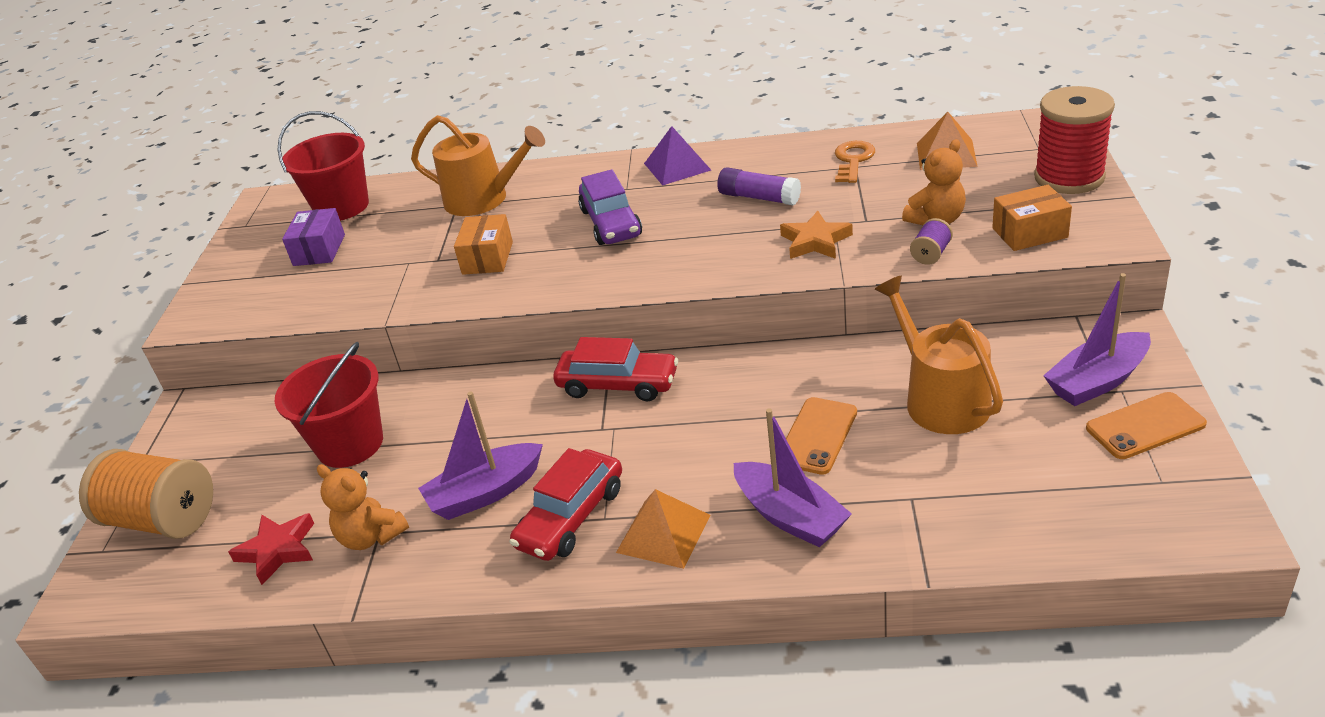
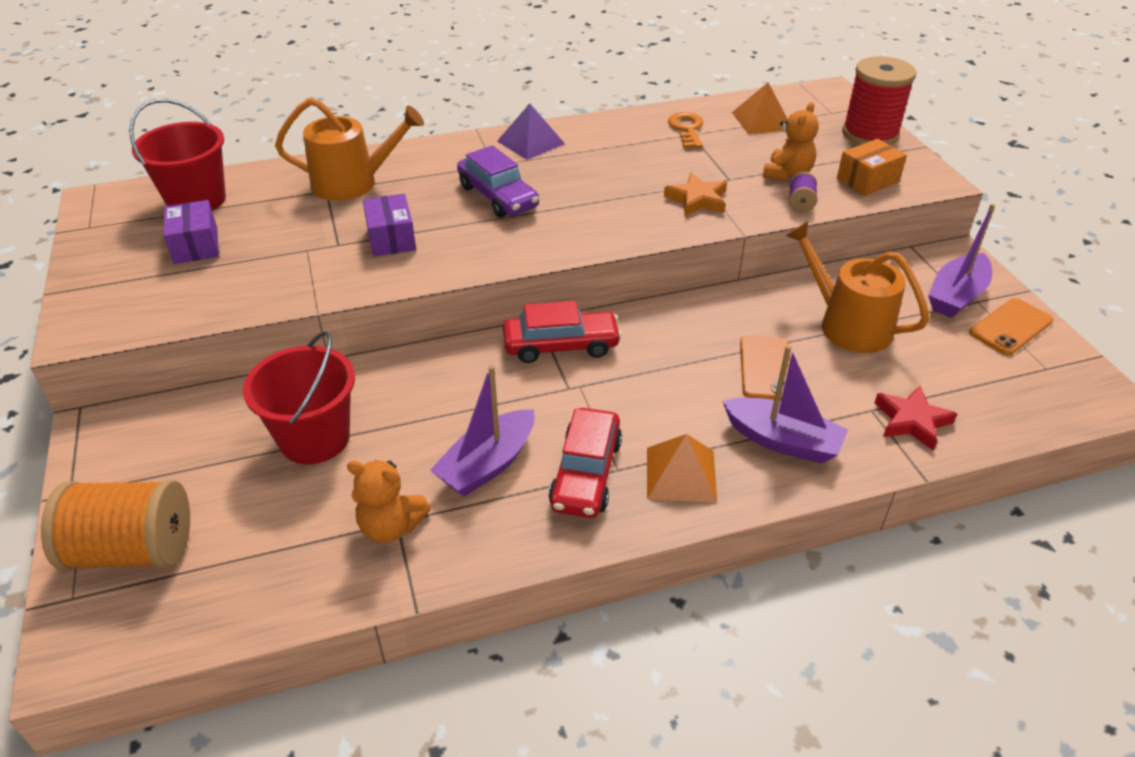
camera: 25 degrees left, 5 degrees up
red star [228,513,314,585] -> red star moved to [874,386,957,450]
orange box [454,214,513,275] -> purple box [363,194,416,257]
purple glue stick [717,167,801,206] -> none

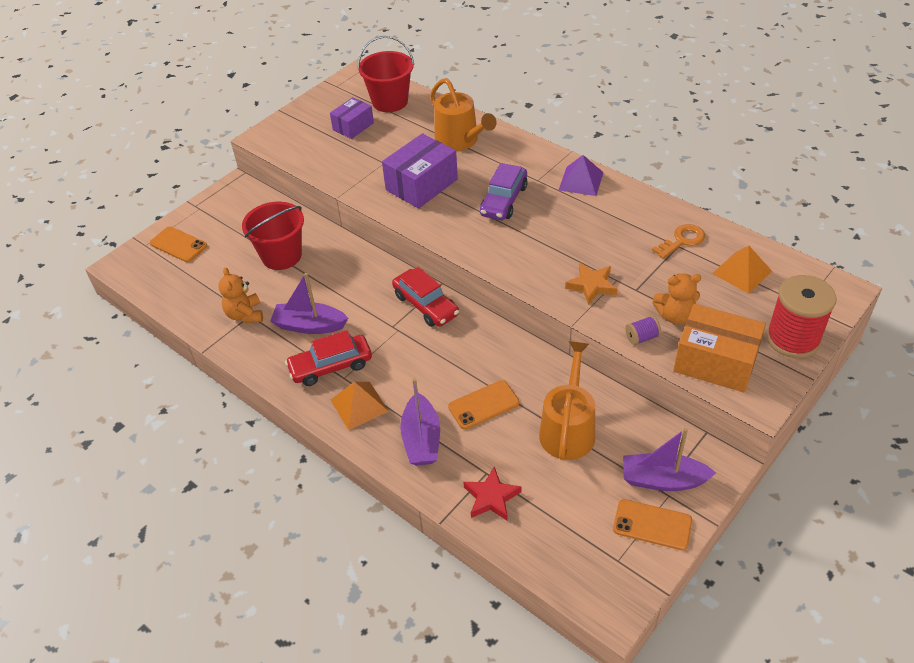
camera: 60 degrees right, 5 degrees up
orange spool [41,480,190,570] -> orange phone [150,226,207,262]
purple box [363,194,416,257] -> purple box [382,133,458,209], size x1.63
orange box [837,139,907,196] -> orange box [673,304,766,393], size x1.63

